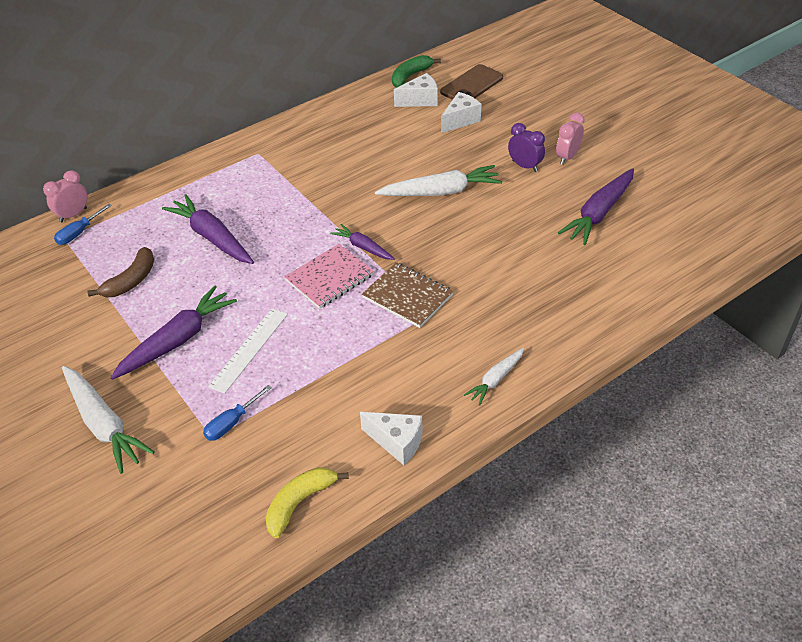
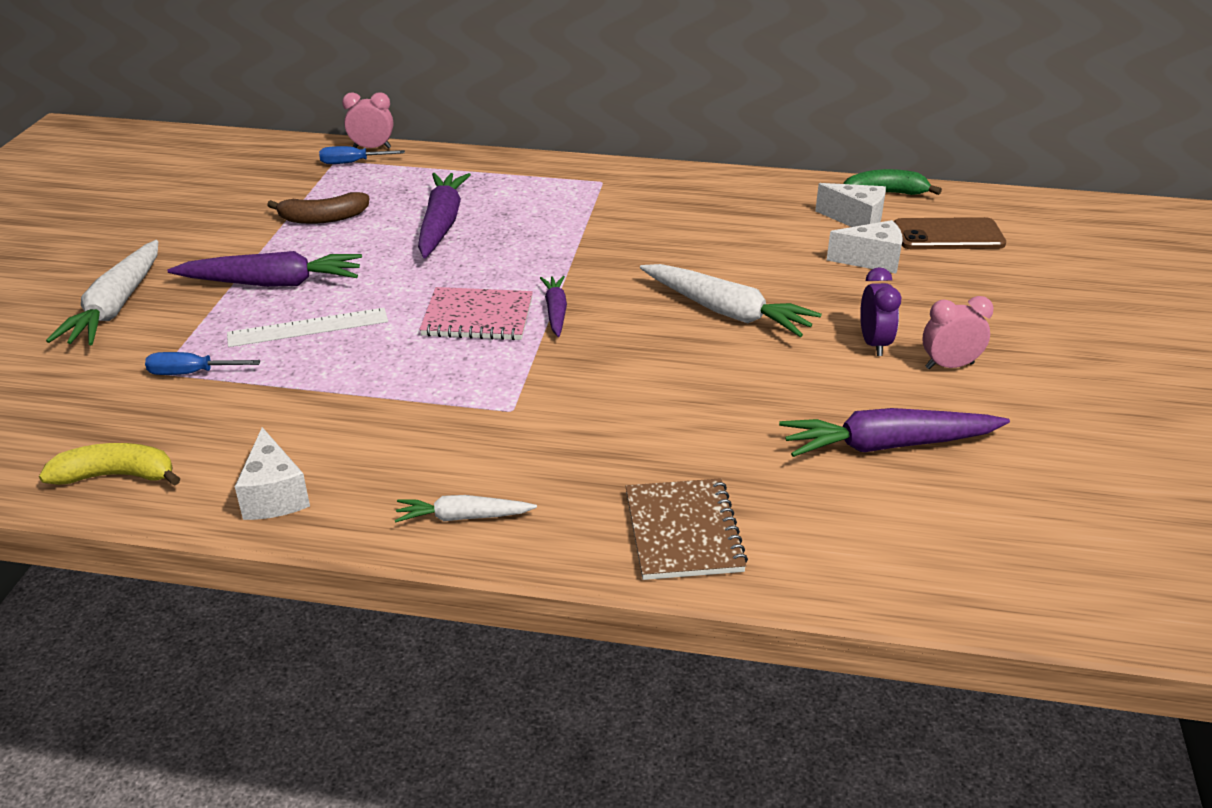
camera: 45 degrees right, 10 degrees down
brown notebook [362,262,454,328] -> brown notebook moved to [625,478,748,580]

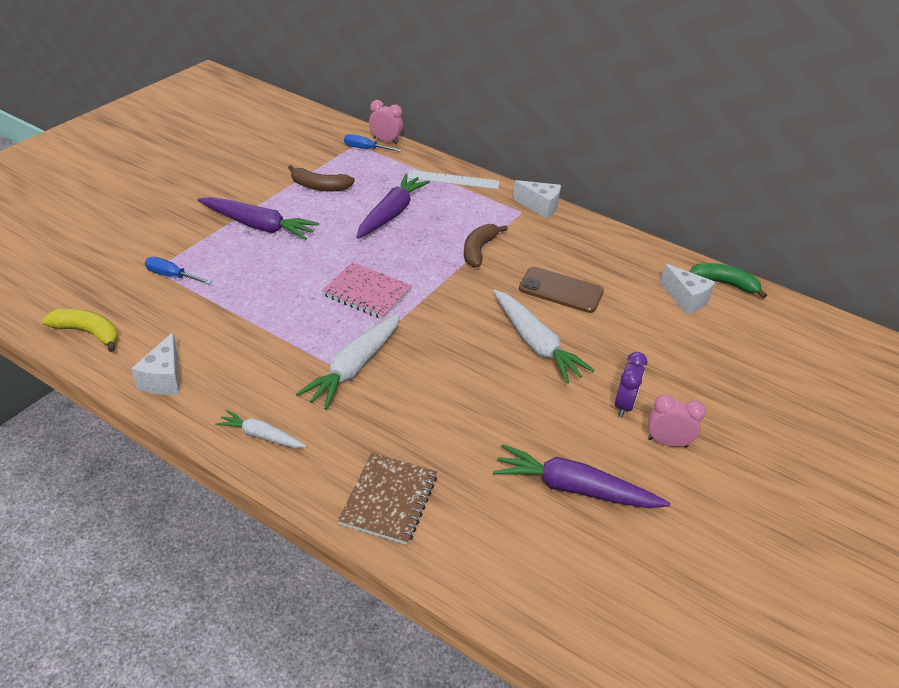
camera: 20 degrees right, 5 degrees up
white carrot [46,240,158,346] -> white carrot moved to [296,313,400,410]
white ruler [227,308,388,347] -> white ruler moved to [407,170,499,189]
purple carrot [540,276,567,337] -> none
white cheese [827,220,903,274] -> white cheese moved to [512,180,561,219]
brown phone [894,217,1006,249] -> brown phone moved to [519,267,604,313]
none -> brown banana [464,224,508,267]

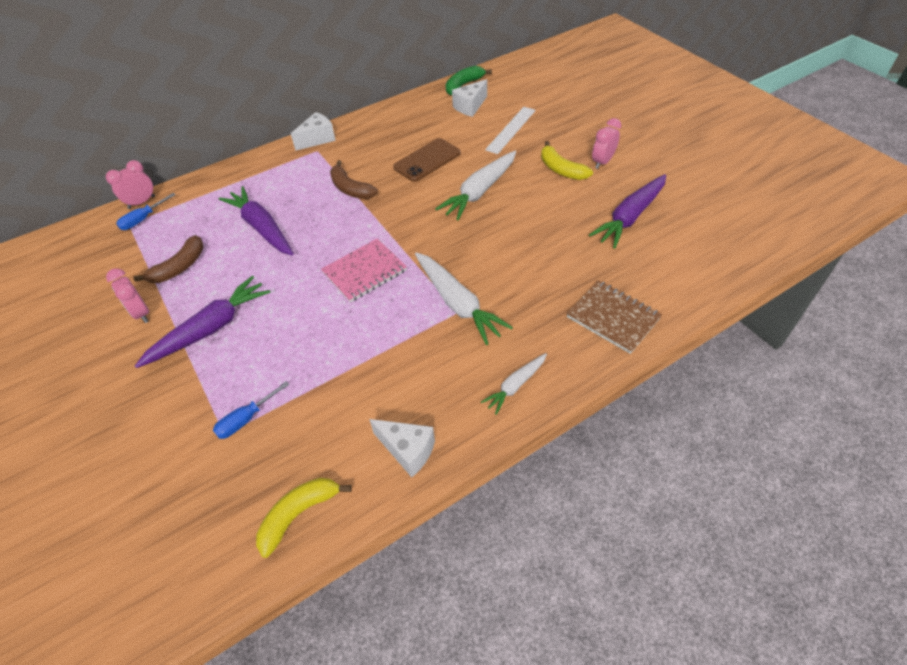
camera: 60 degrees left, 10 degrees up
white ruler [407,170,499,189] -> white ruler moved to [485,107,536,154]
white carrot [493,289,595,383] -> white carrot turned 135 degrees clockwise [435,151,516,220]
purple clock [615,352,647,417] -> yellow banana [541,141,593,180]
white cheese [660,264,715,314] -> white cheese turned 150 degrees clockwise [452,79,487,117]
none -> pink clock [106,268,149,323]

